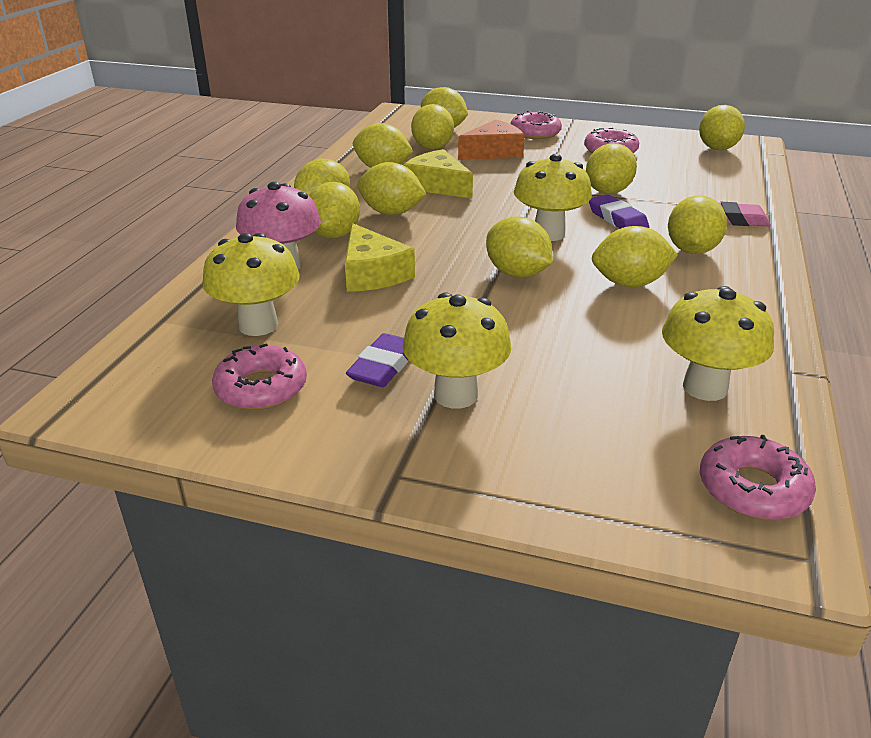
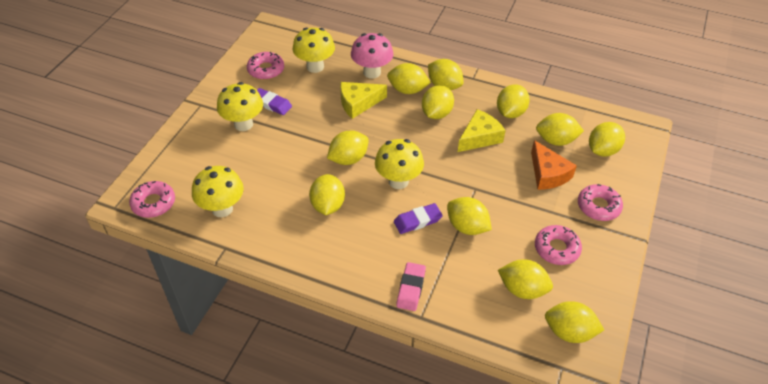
camera: 95 degrees right, 15 degrees up
yellow lemon [668,196,727,254] -> yellow lemon moved to [498,259,553,299]

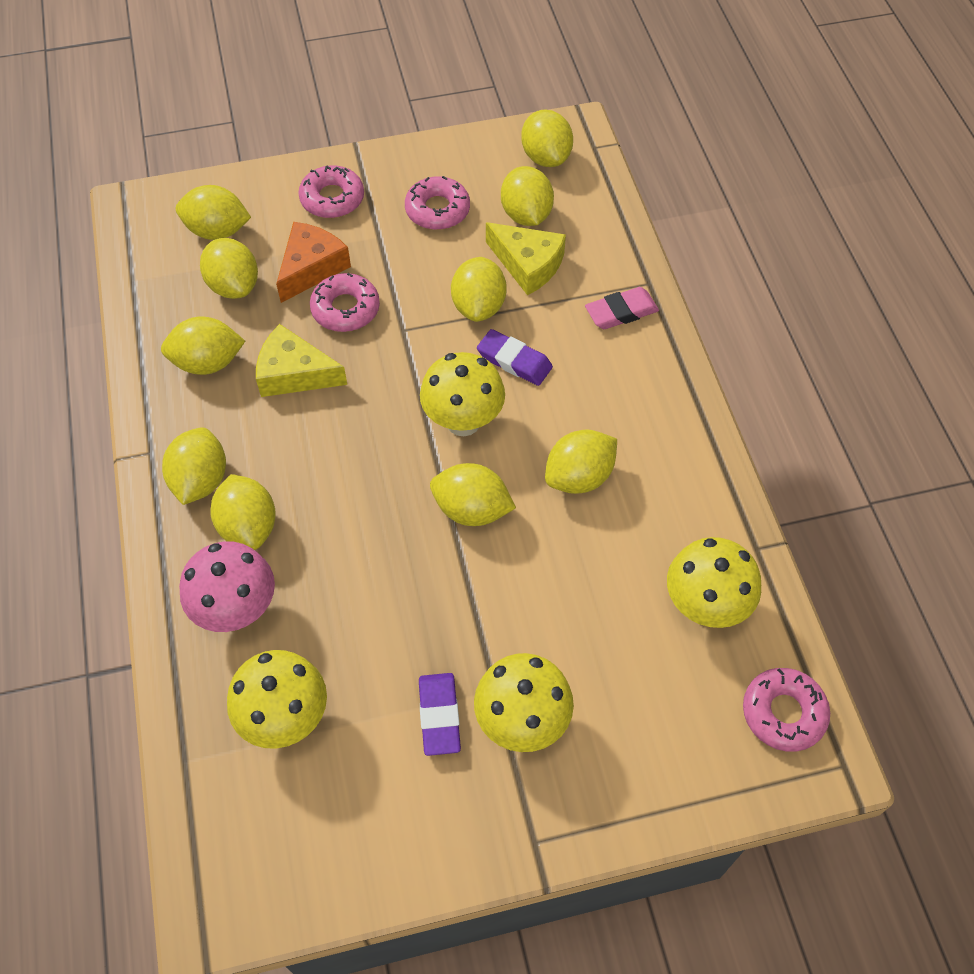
camera: 125 degrees left, 10 degrees up
pink donut [247,52,284,80] -> pink donut moved to [310,273,380,332]
yellow cheese [340,82,387,119] -> yellow cheese moved to [486,222,566,295]
yellow lemon [422,85,454,119] -> none

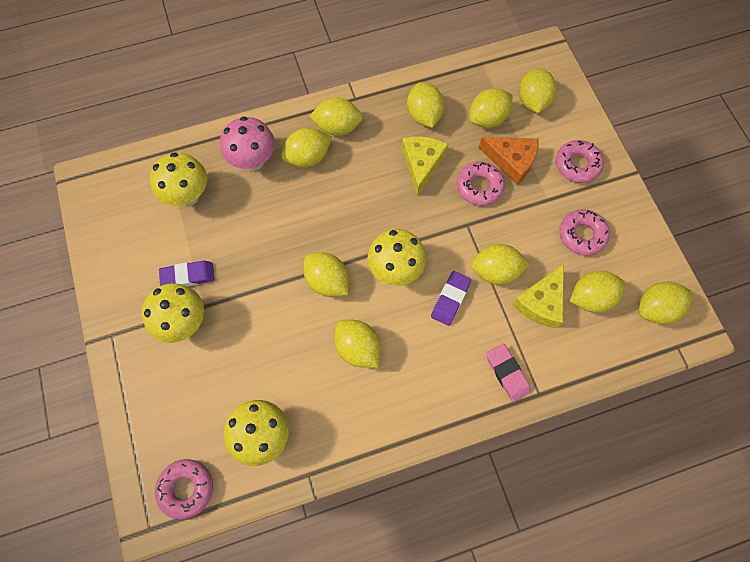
camera: 85 degrees right, 10 degrees up
yellow lemon [430,463,516,526] -> yellow lemon turned 60 degrees counterclockwise [304,253,349,297]

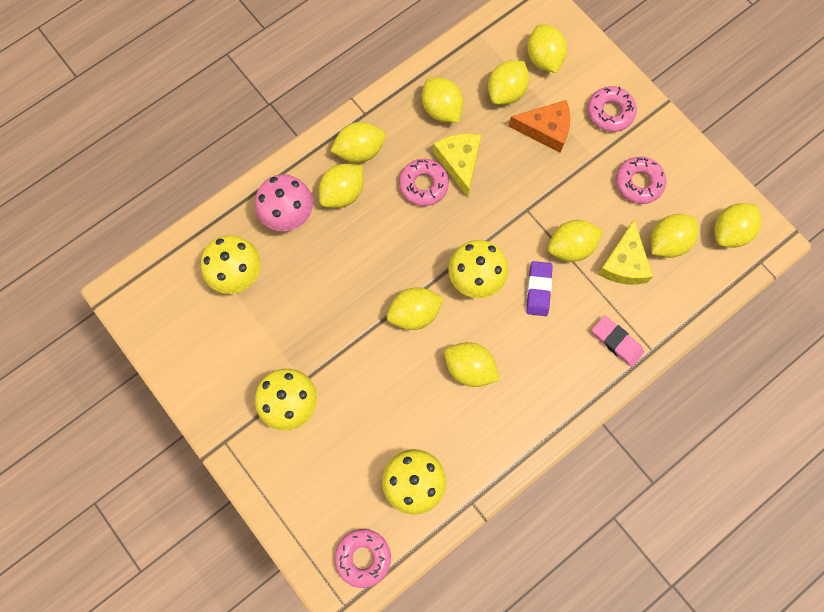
camera: 20 degrees left, 5 degrees up
purple eraser [159,261,215,287] -> none
yellow lemon [304,253,349,297] -> yellow lemon turned 45 degrees counterclockwise [387,287,444,330]
pink donut [457,162,505,206] -> pink donut moved to [399,159,449,206]

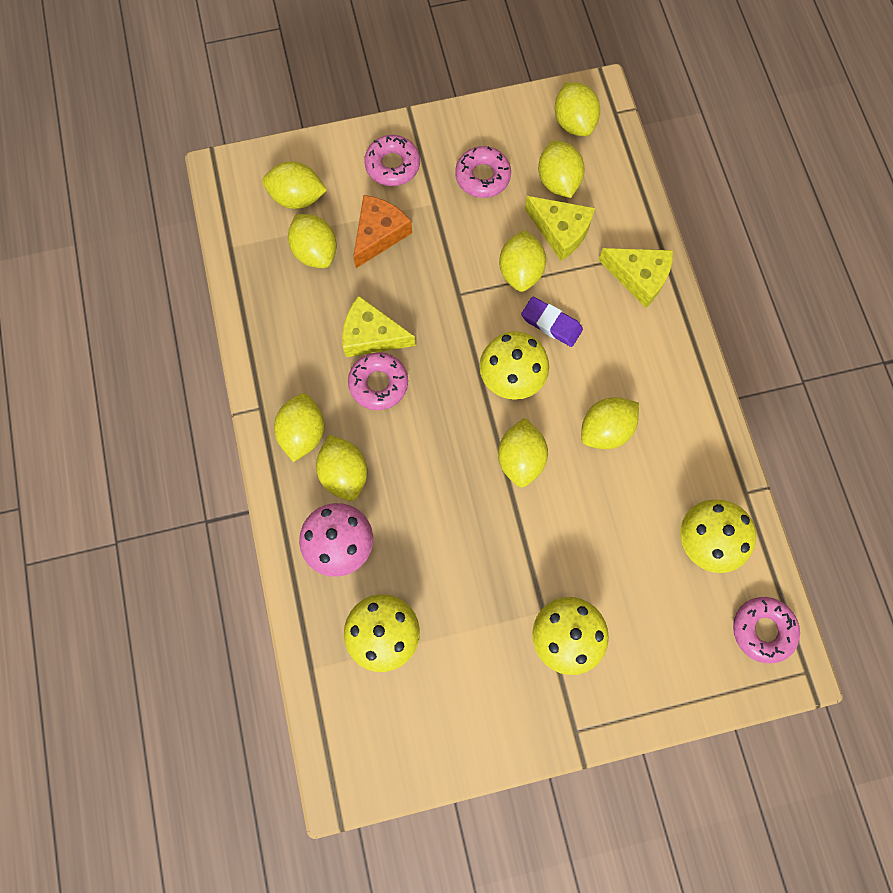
camera: 65 degrees left, 0 degrees up
yellow lemon [422,77,463,123] -> none
pink eraser [592,315,644,367] -> yellow cheese [599,248,673,308]

